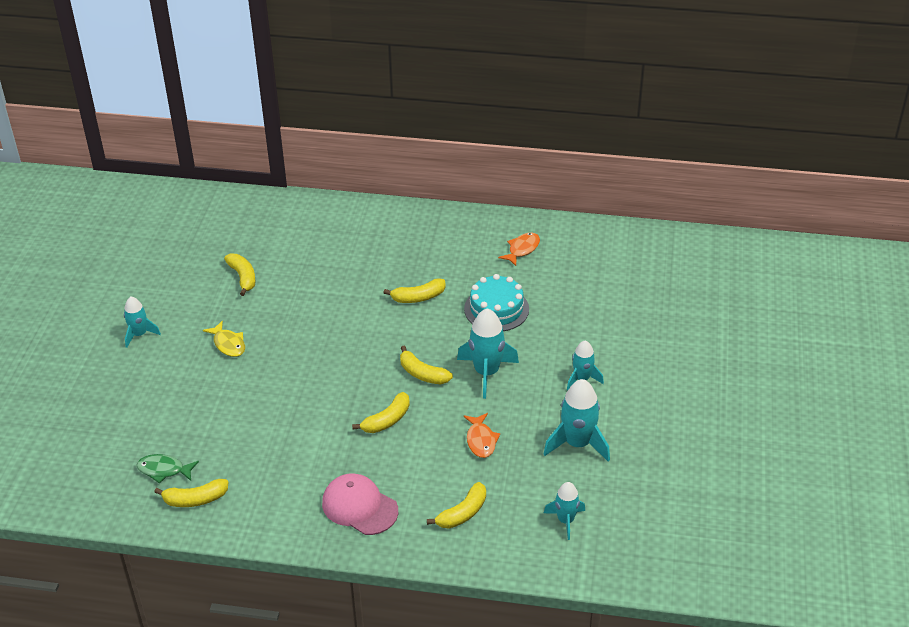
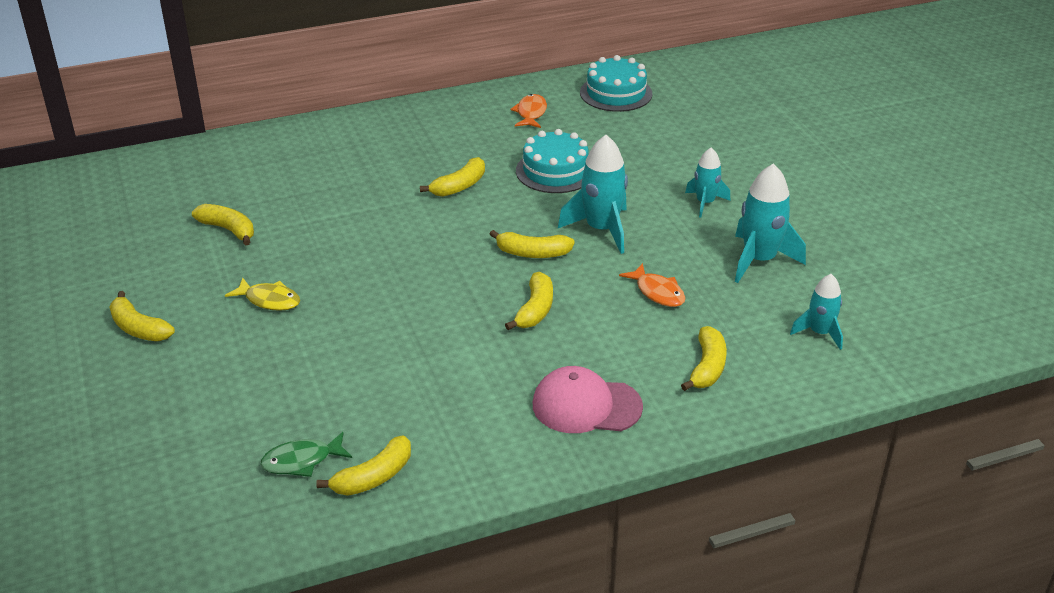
camera: 30 degrees left, 5 degrees down
turquoise rocket [124,297,161,348] -> yellow banana [109,291,175,341]
none -> turquoise cake [580,55,652,112]

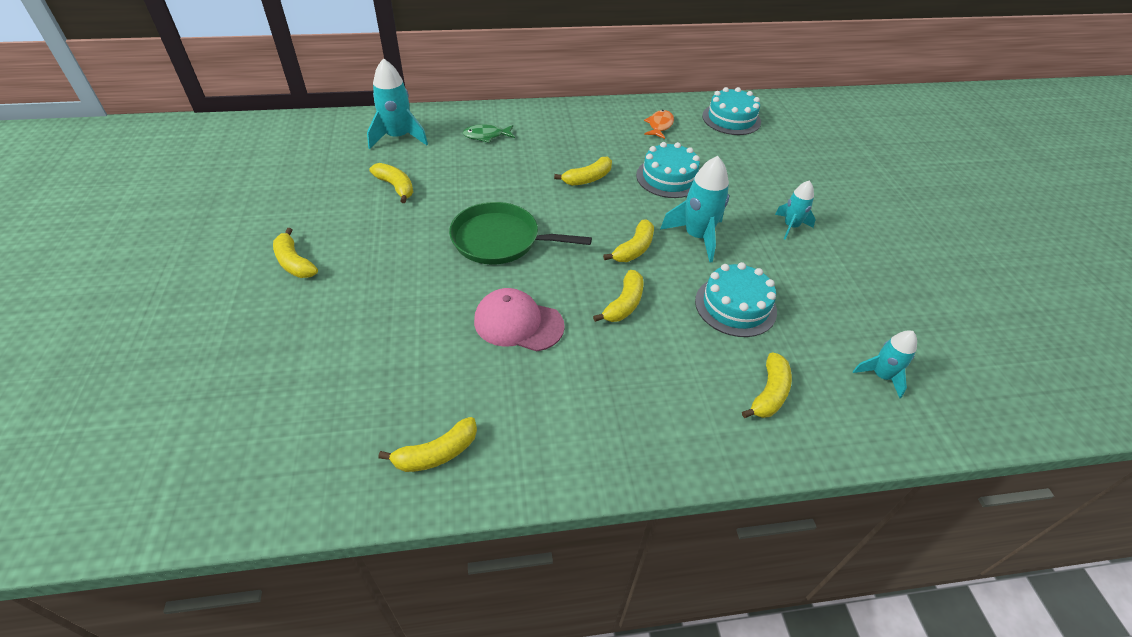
camera: 10 degrees right, 10 degrees up
yellow fish [225,278,300,311] -> none
green fish [260,432,352,477] -> green fish moved to [463,124,515,143]
yellow banana [490,230,575,258] -> yellow banana turned 75 degrees counterclockwise [603,220,654,262]
pink cap [533,366,643,433] -> pink cap moved to [474,288,565,351]
orange fish [619,263,685,307] -> turquoise cake [695,262,777,337]
turquoise rocket [735,164,806,283] -> turquoise rocket moved to [367,58,428,149]
none -> green pan [449,202,592,264]

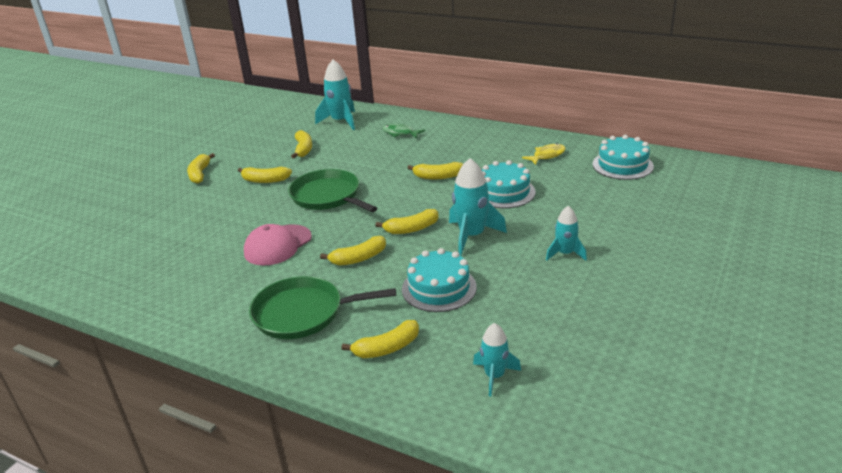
camera: 40 degrees right, 15 degrees down
yellow banana [379,417,477,472] -> yellow banana moved to [238,167,292,183]
pink cap [474,288,565,351] -> pink cap turned 105 degrees counterclockwise [244,224,312,265]
orange fish [644,110,674,139] -> yellow fish [522,143,566,165]
none -> green pan [249,276,396,339]

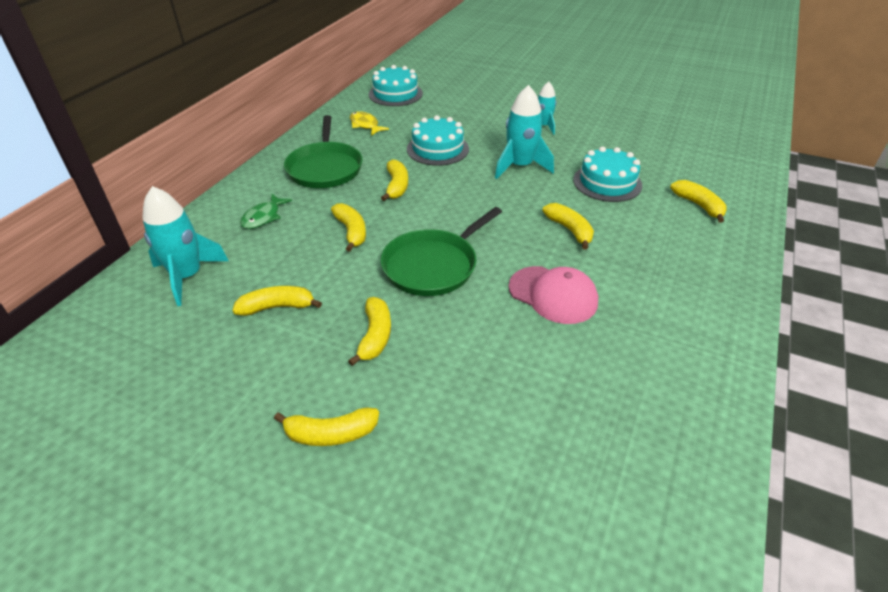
camera: 95 degrees left, 10 degrees up
green pan [249,276,396,339] -> green pan moved to [284,115,363,188]
yellow banana [375,209,439,234] -> yellow banana moved to [331,203,366,252]
turquoise rocket [473,323,521,397] -> none

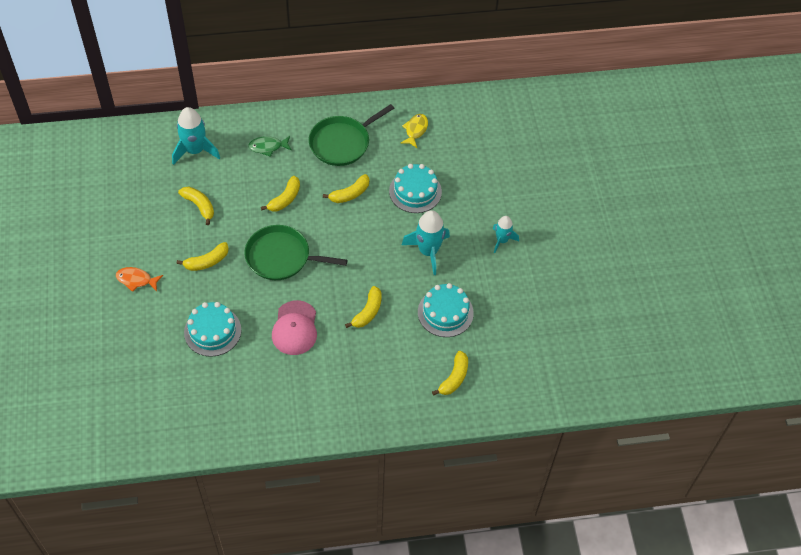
camera: 55 degrees right, 15 degrees up
yellow banana [274,407,379,446] -> orange fish [116,267,163,292]
turquoise cake [369,65,423,106] -> turquoise cake moved to [184,302,241,357]

